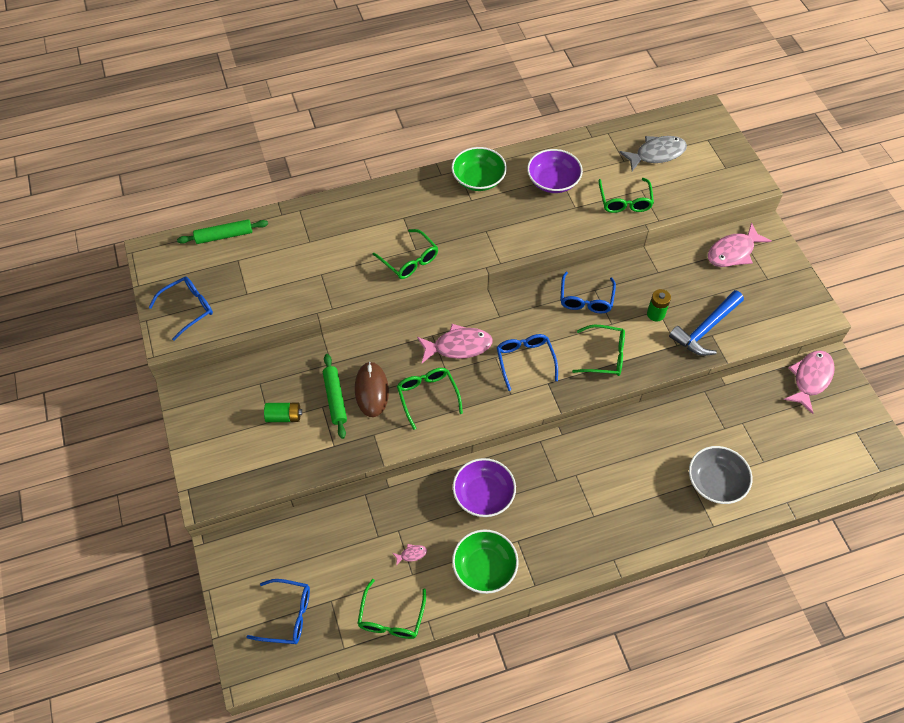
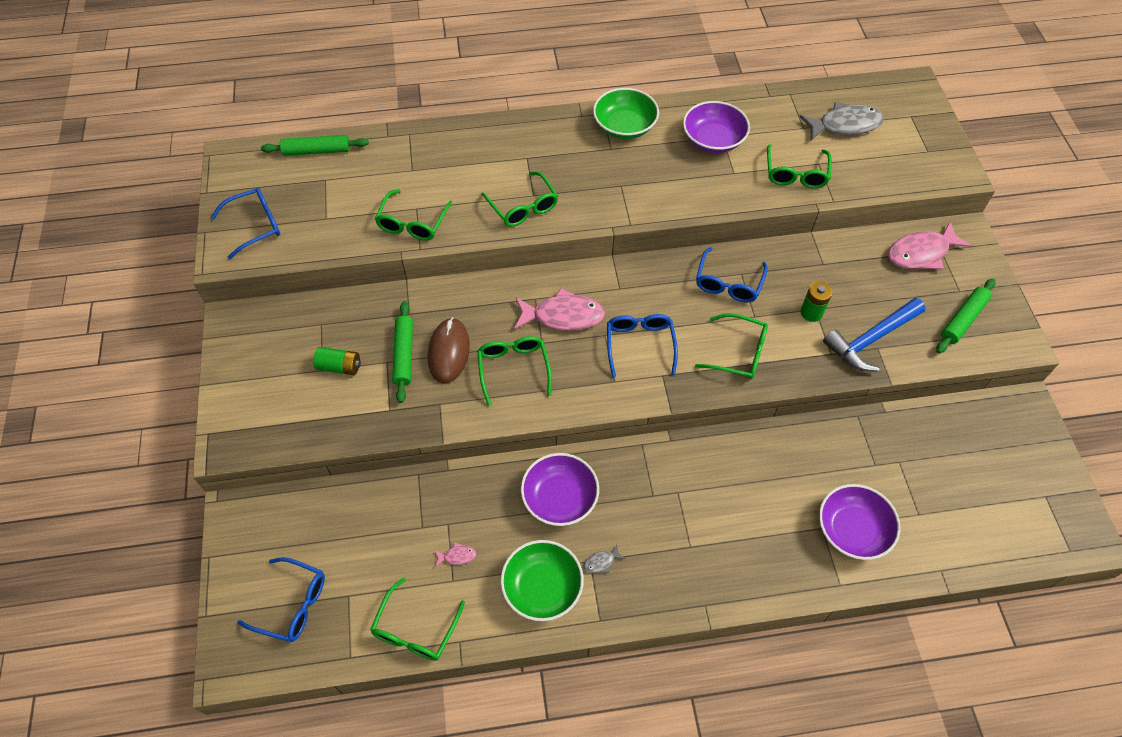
camera: 10 degrees right, 0 degrees up
grey bowl [689,446,752,504] -> purple bowl [819,484,901,560]
pink fish [784,350,835,414] -> none
none -> green glasses [375,189,452,241]
none -> grey fish [583,545,625,573]
none -> green rolling pin [936,278,996,354]

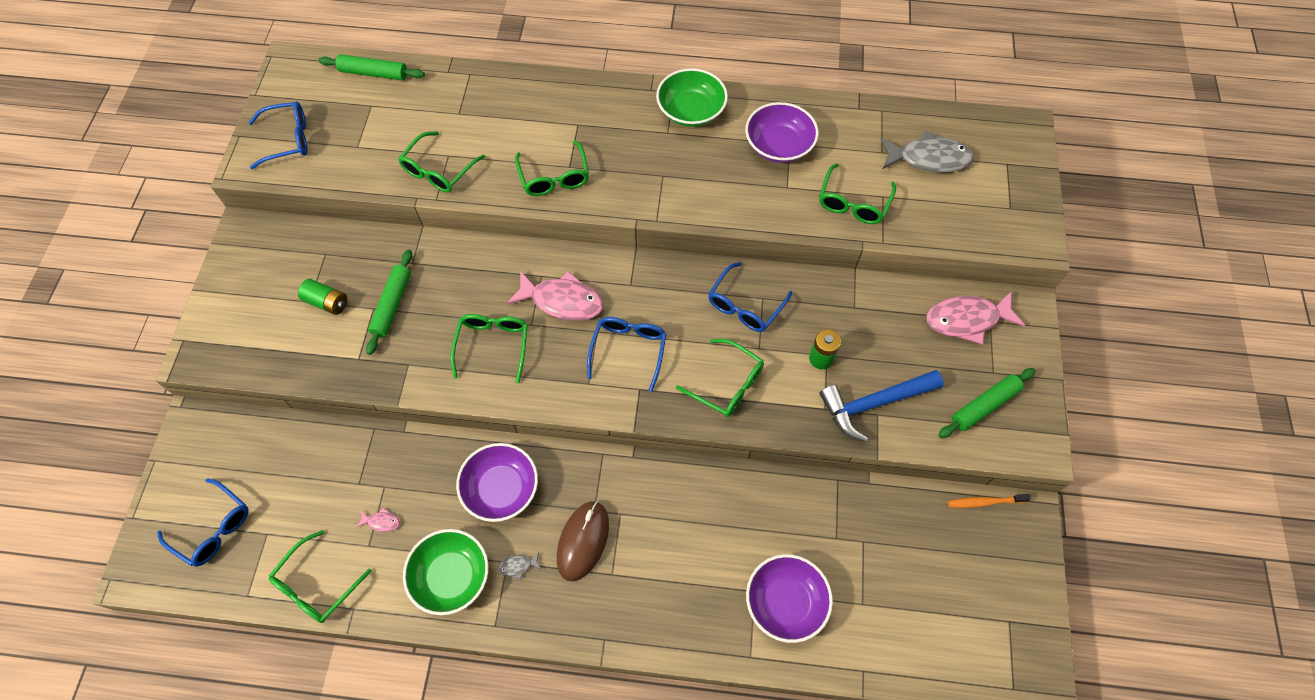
camera: 15 degrees right, 5 degrees up
brown mouse [428,317,470,384] -> brown mouse moved to [557,501,609,582]
none -> orange toothbrush [948,494,1031,508]

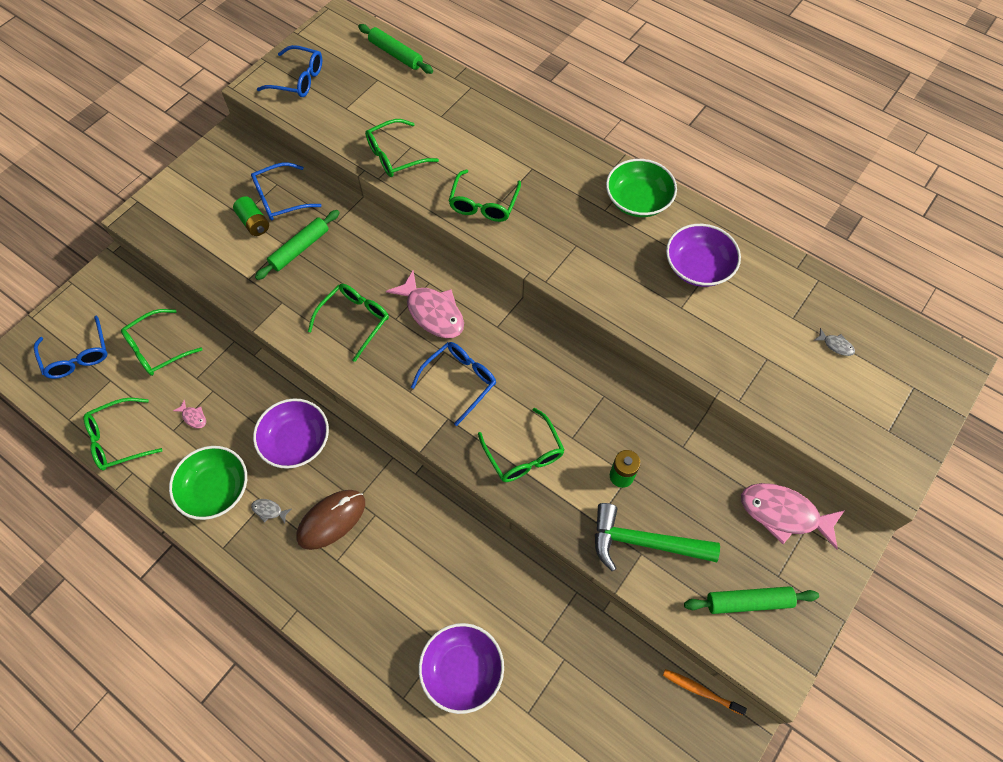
camera: 30 degrees right, 0 degrees up
blue glasses [708,262,792,332] -> blue glasses moved to [251,163,321,221]
green glasses [819,163,896,224] -> green glasses moved to [121,309,202,376]
blue hammer [819,370,944,442] -> green hammer [595,503,720,571]
grey fish [881,130,974,173] -> grey fish [813,328,855,356], size x0.42

